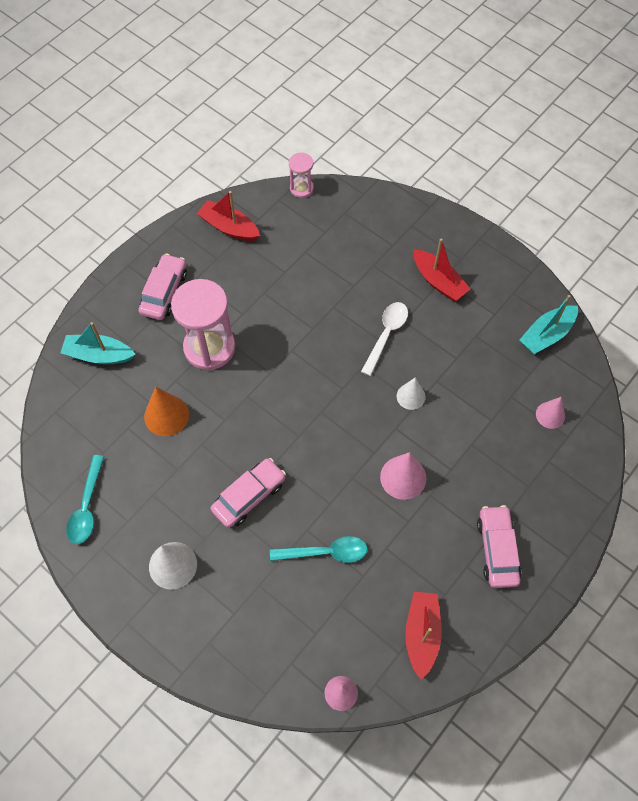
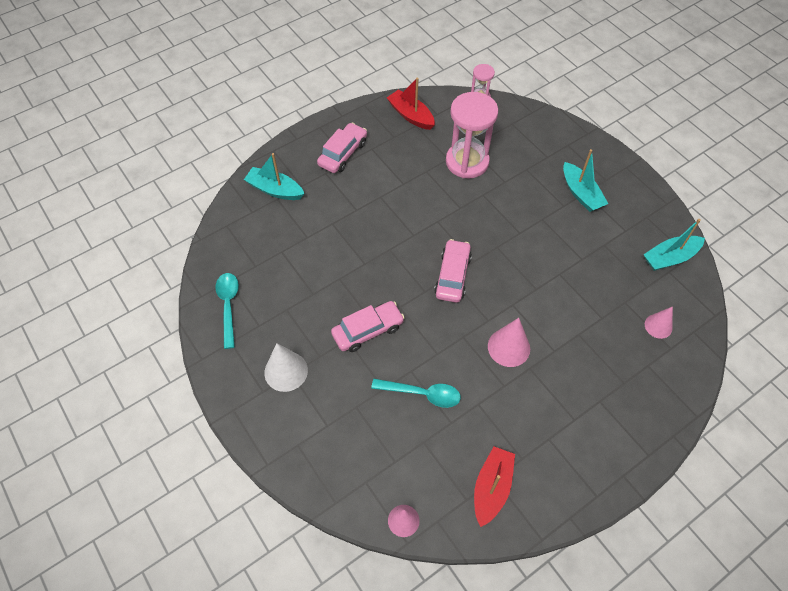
camera: 15 degrees right, 5 degrees down
turquoise spoon [66,455,104,544] -> turquoise spoon turned 150 degrees clockwise [215,273,239,349]
orange cone [144,387,189,436] -> none
pink hourglass [171,279,235,370] -> pink hourglass moved to [446,92,498,179]
white spoon [361,302,408,376] -> none
white cone [397,378,426,410] -> none
red boat [413,238,470,301] -> turquoise boat [563,149,608,212]
pink car [477,505,521,588] -> pink car moved to [434,239,472,303]

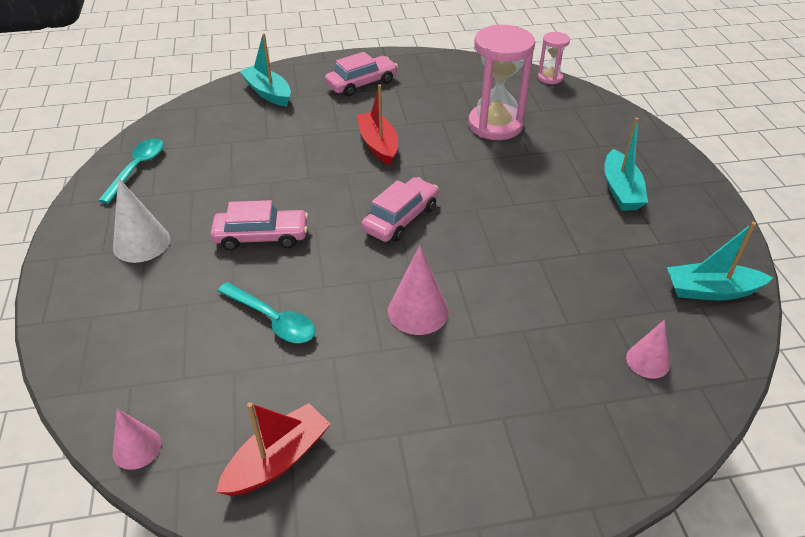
camera: 25 degrees right, 15 degrees down
red boat [387,78,435,130] -> red boat moved to [357,84,398,166]

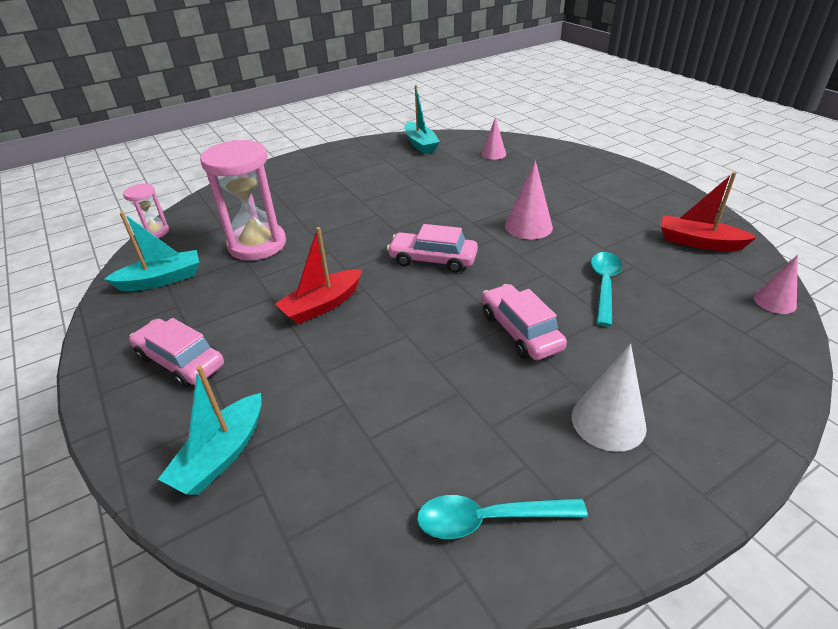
camera: 110 degrees left, 5 degrees down
turquoise boat [604,117,648,211] -> turquoise boat moved to [104,212,199,291]

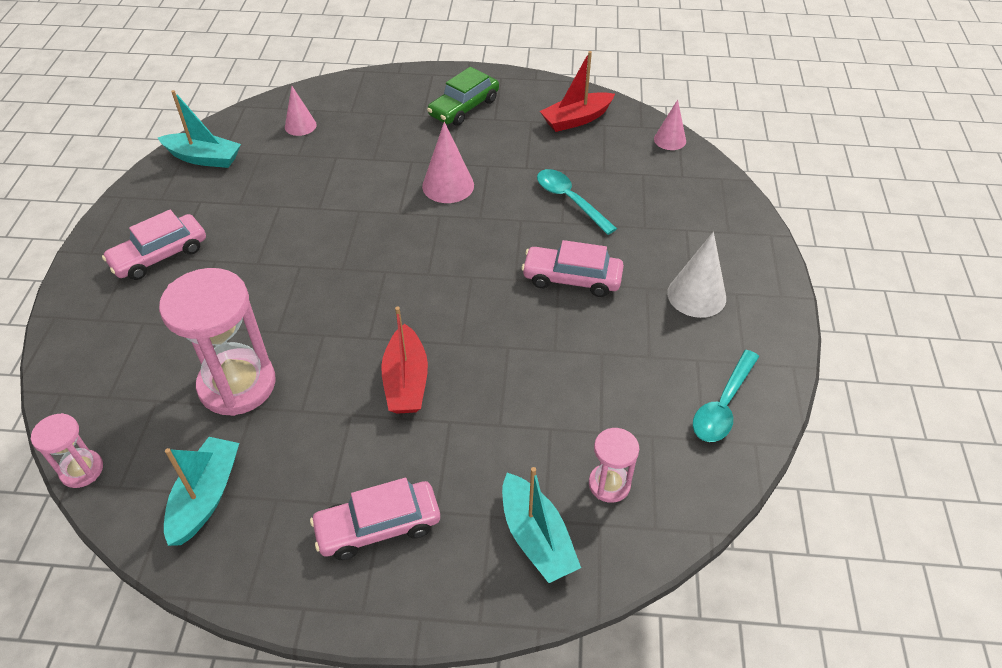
camera: 55 degrees left, 10 degrees up
pink car [387,224,478,273] -> pink car moved to [102,210,206,280]
none -> green car [427,67,499,126]
none -> pink hourglass [589,428,639,503]

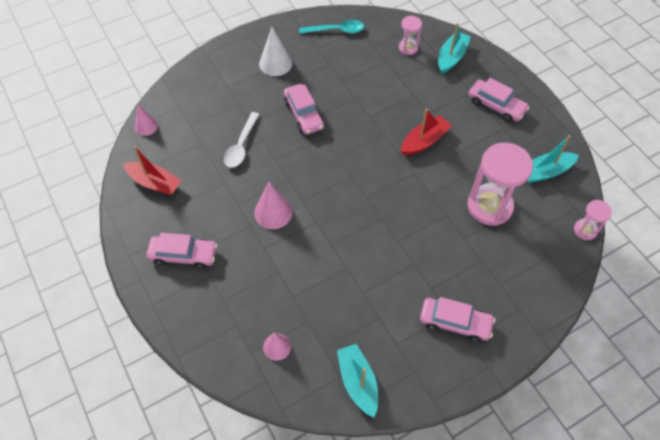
camera: 125 degrees left, 10 degrees up
green car [427,67,499,126] -> pink car [146,233,217,269]
turquoise spoon [537,169,617,235] -> white spoon [224,112,260,168]

